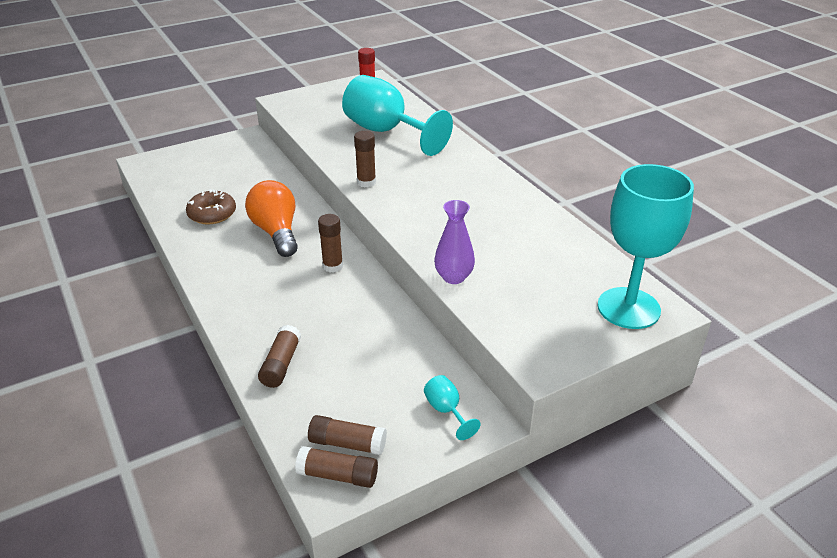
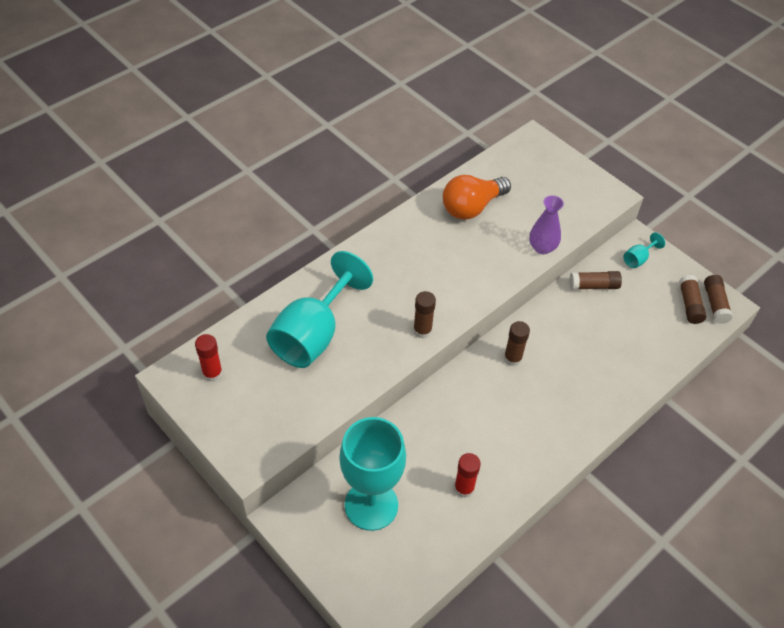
camera: 105 degrees left, 15 degrees up
brown donut [186,189,236,224] -> red glue stick [454,453,481,498]
orange light bulb [245,180,298,257] -> orange light bulb moved to [443,175,511,220]
brown glue stick [258,325,301,388] -> brown glue stick moved to [569,271,622,290]
turquoise goblet [598,164,694,329] -> turquoise goblet moved to [340,417,406,531]

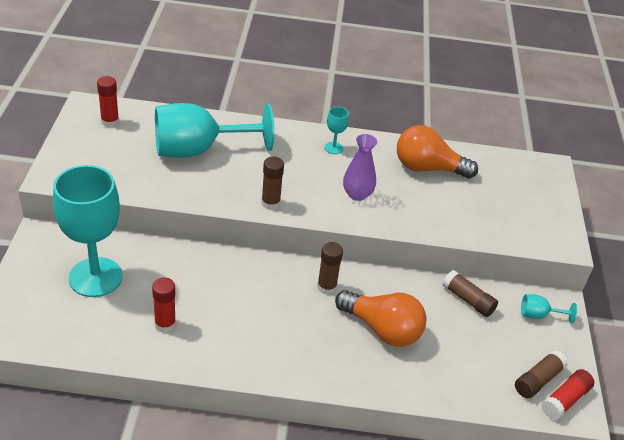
camera: 45 degrees right, 10 degrees down
purple vase [529,195,564,254] -> purple vase moved to [343,134,377,201]
brown glue stick [704,275,733,324] -> red glue stick [542,369,594,420]
none -> turquoise goblet [325,107,349,154]
none -> orange light bulb [335,290,426,347]

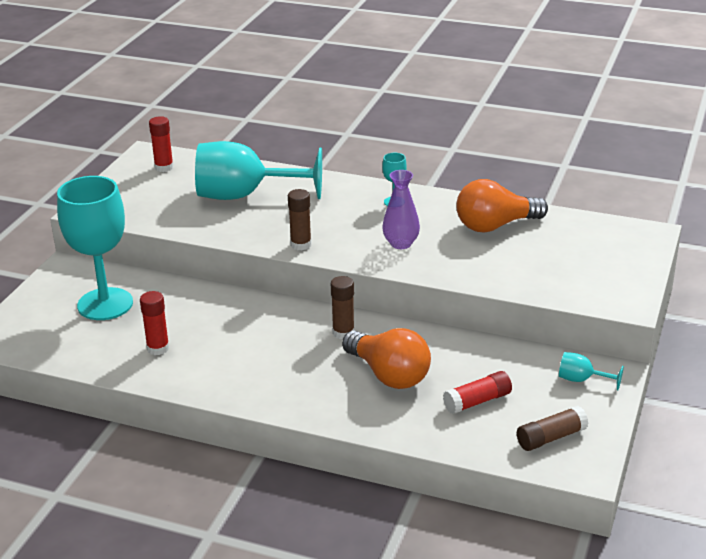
camera: 20 degrees right, 10 degrees down
orange light bulb [397,125,478,179] -> orange light bulb turned 45 degrees counterclockwise [456,179,548,232]
brown glue stick [442,270,498,317] -> none
red glue stick [542,369,594,420] -> red glue stick moved to [443,371,512,414]

